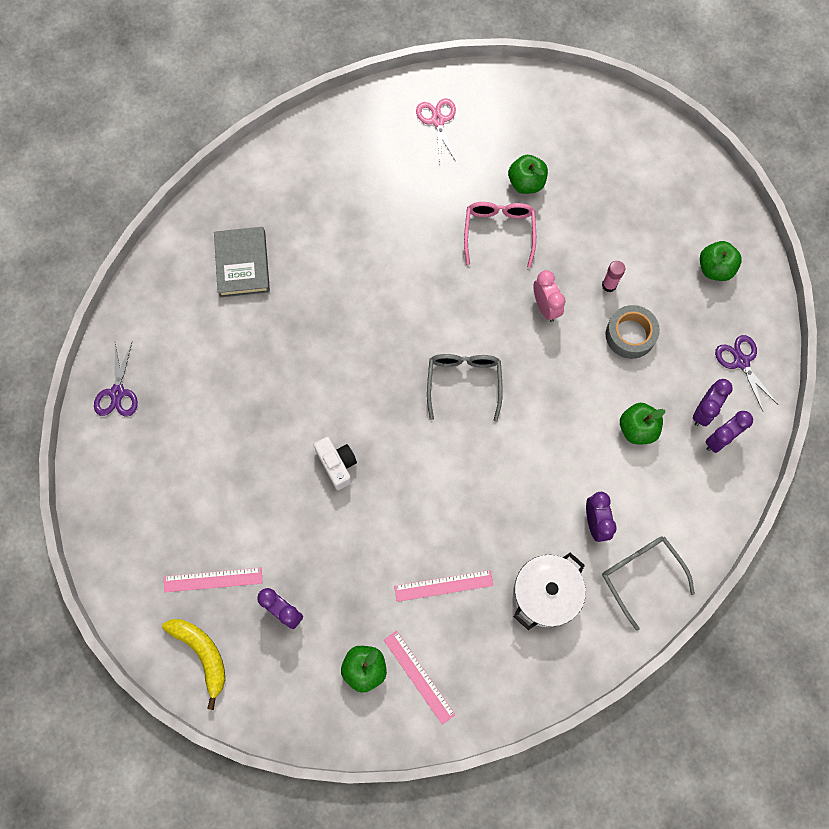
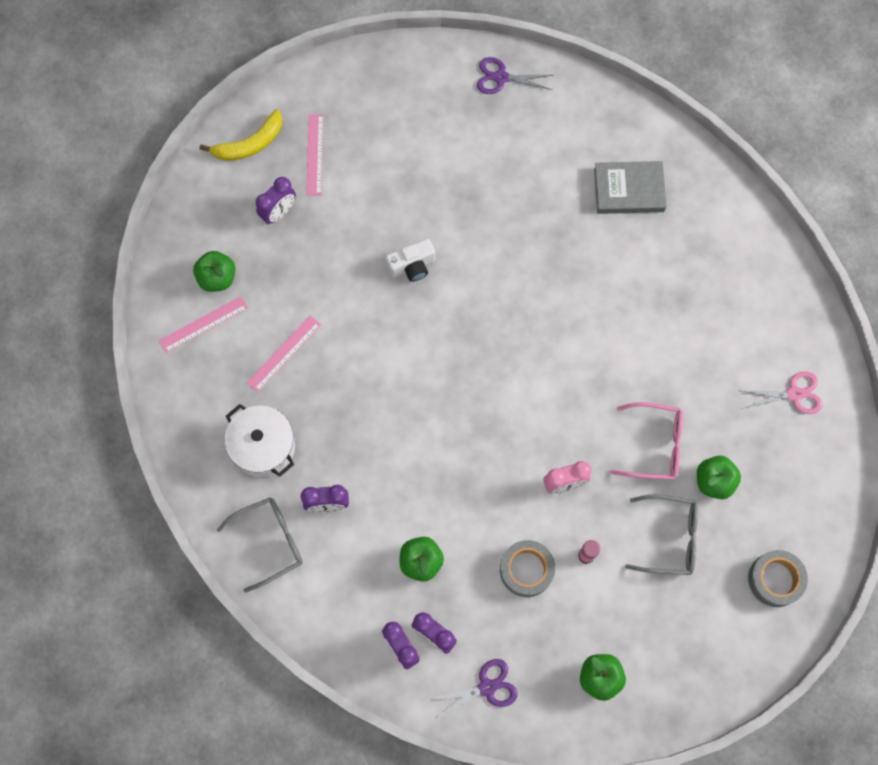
camera: 95 degrees right, 0 degrees up
pink ruler [394,570,494,602] -> pink ruler turned 45 degrees clockwise [247,316,321,392]
grey glasses [427,354,503,422] -> grey glasses moved to [625,494,698,575]
none -> grey tape [748,550,808,607]

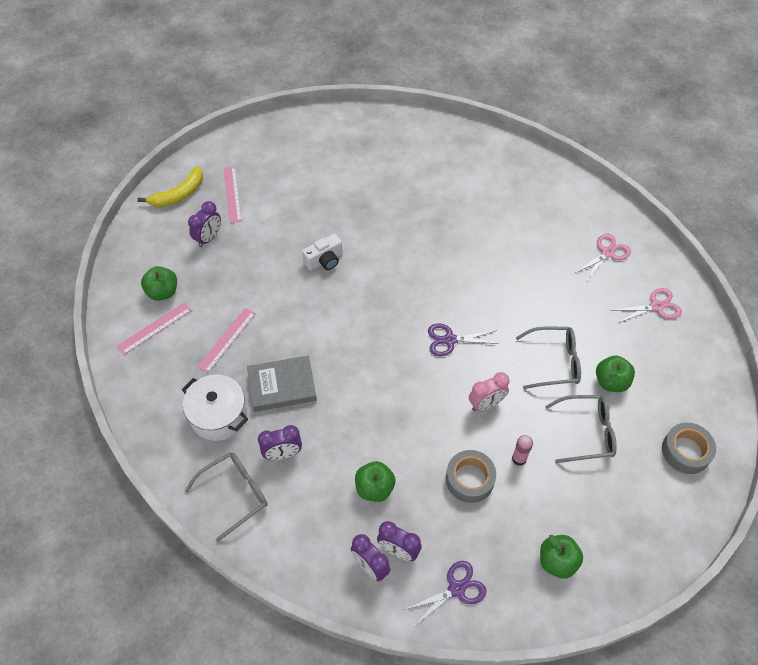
camera: 10 degrees left, 15 degrees down
purple scissors [477,57,553,94] -> purple scissors moved to [428,323,499,356]
grey book [594,161,667,214] -> grey book moved to [247,355,317,412]
pink glasses [611,402,683,480] -> grey glasses [516,327,581,389]
none -> pink scissors [575,234,631,282]

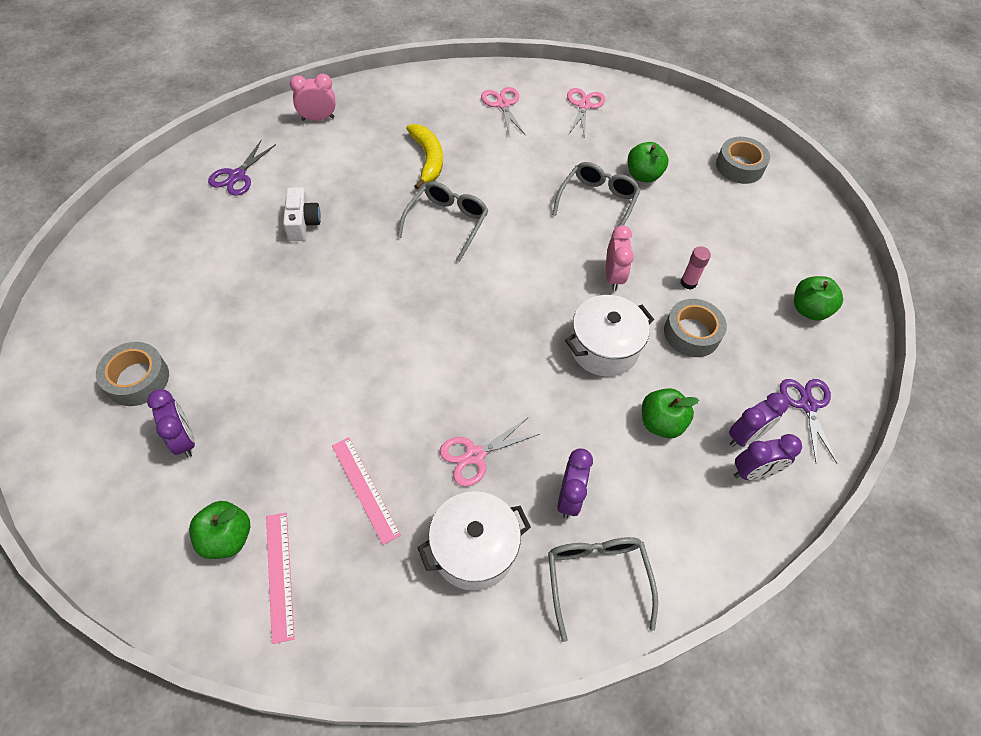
camera: 65 degrees left, 0 degrees up
yellow banana [137,166,203,207] -> yellow banana moved to [406,124,443,190]
pink ruler [224,167,242,223] -> grey tape [96,342,169,406]
grey book [247,355,317,412] -> pink scissors [440,418,540,487]
white camera [302,234,342,270] -> white camera moved to [283,187,321,241]
purple scissors [428,323,499,356] -> purple scissors moved to [208,139,276,196]
grey glasses [545,395,617,463] -> grey glasses moved to [397,182,489,262]
none -> pink clock [290,74,335,121]
none -> white pot [565,295,654,376]

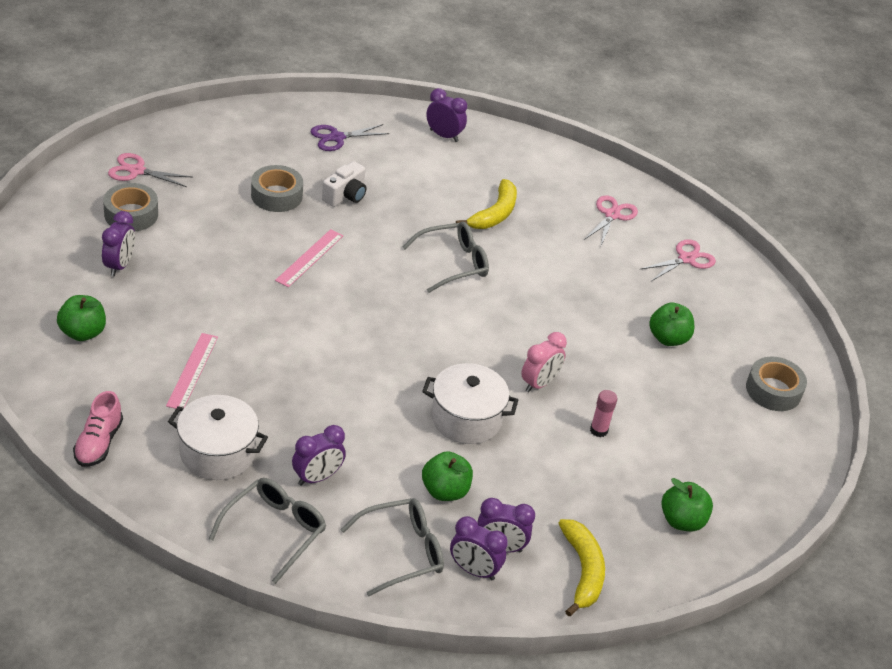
camera: 40 degrees right, 15 degrees down
pink ruler [266,513,295,644] -> pink ruler moved to [275,229,343,287]
pink clock [290,74,335,121] -> purple clock [426,88,467,142]
pink scissors [440,418,540,487] -> pink scissors moved to [108,153,192,187]
grey glasses [552,162,641,238] -> grey glasses moved to [340,498,444,596]
grey tape [664,299,727,357] -> grey tape moved to [251,165,303,212]
purple scissors [780,379,838,464] -> yellow banana [558,519,605,616]
none -> pink shoe [73,391,123,467]

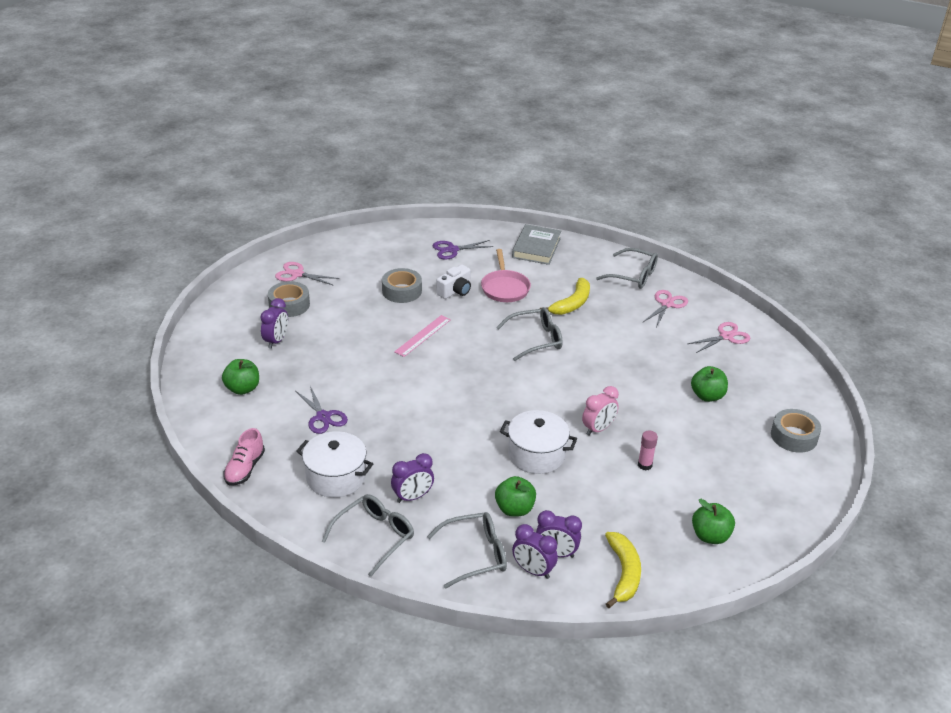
camera: 10 degrees right, 5 degrees down
pink ruler [166,333,218,409] -> purple scissors [296,386,348,434]
purple clock [426,88,467,142] -> grey book [512,224,561,265]
none -> pink pan [481,249,531,302]
none -> grey glasses [596,248,658,289]

